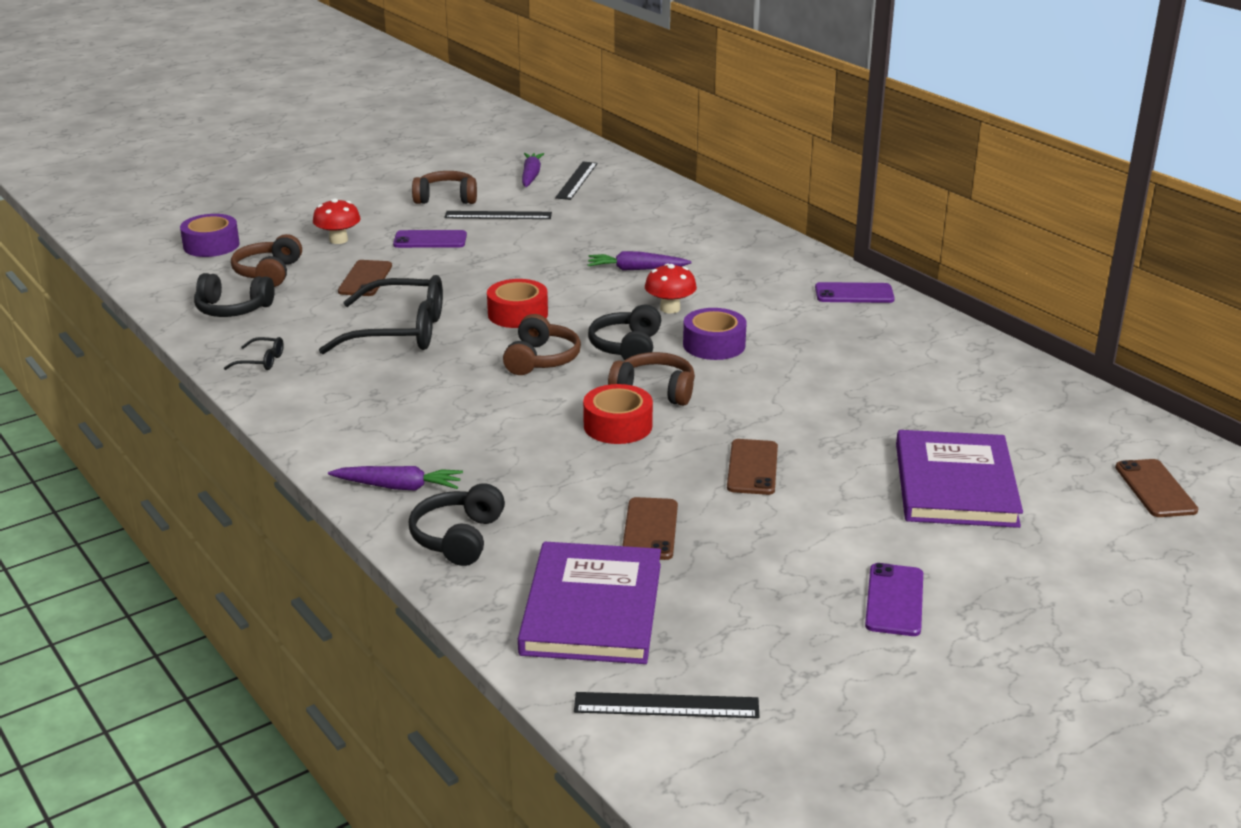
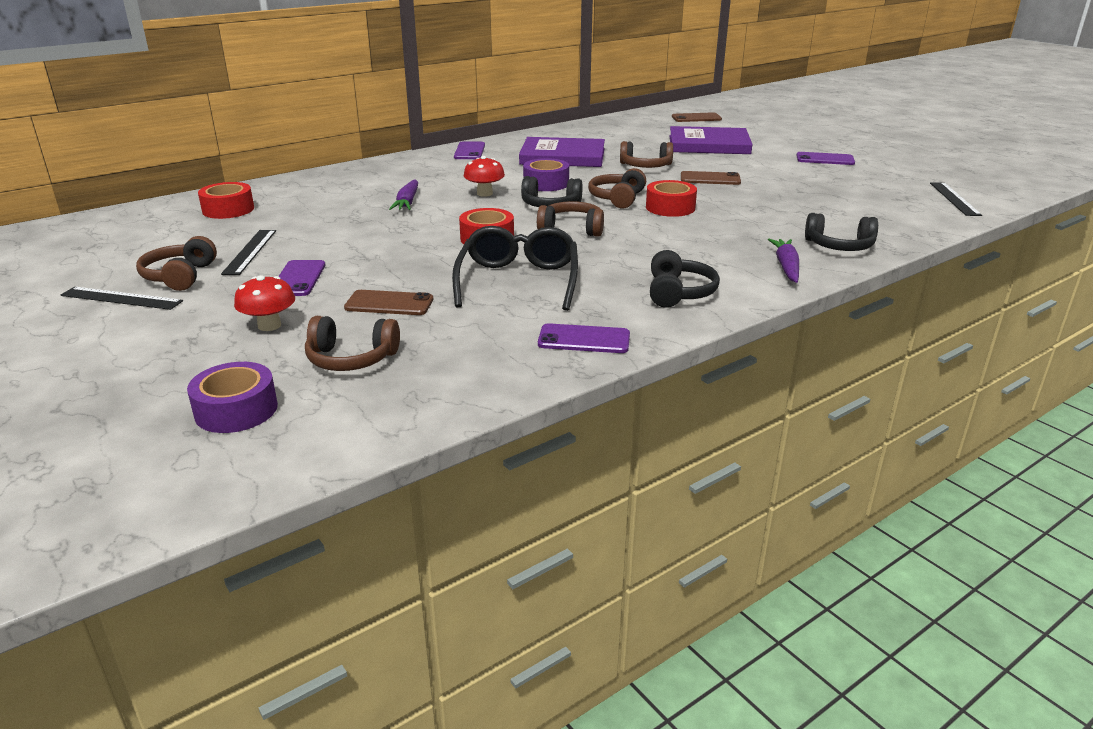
camera: 90 degrees left, 0 degrees up
black headphones [194,273,275,317] -> black headphones moved to [650,250,720,308]
black glasses [224,337,284,370] -> purple phone [538,323,630,353]
purple book [518,542,661,664] -> purple book moved to [519,137,605,167]
purple carrot [522,153,544,187] -> none
black ruler [555,162,598,200] -> black ruler moved to [61,287,183,310]
brown phone [622,497,678,560] -> none
none -> red tape [198,182,254,219]
none -> brown headphones [620,141,673,168]

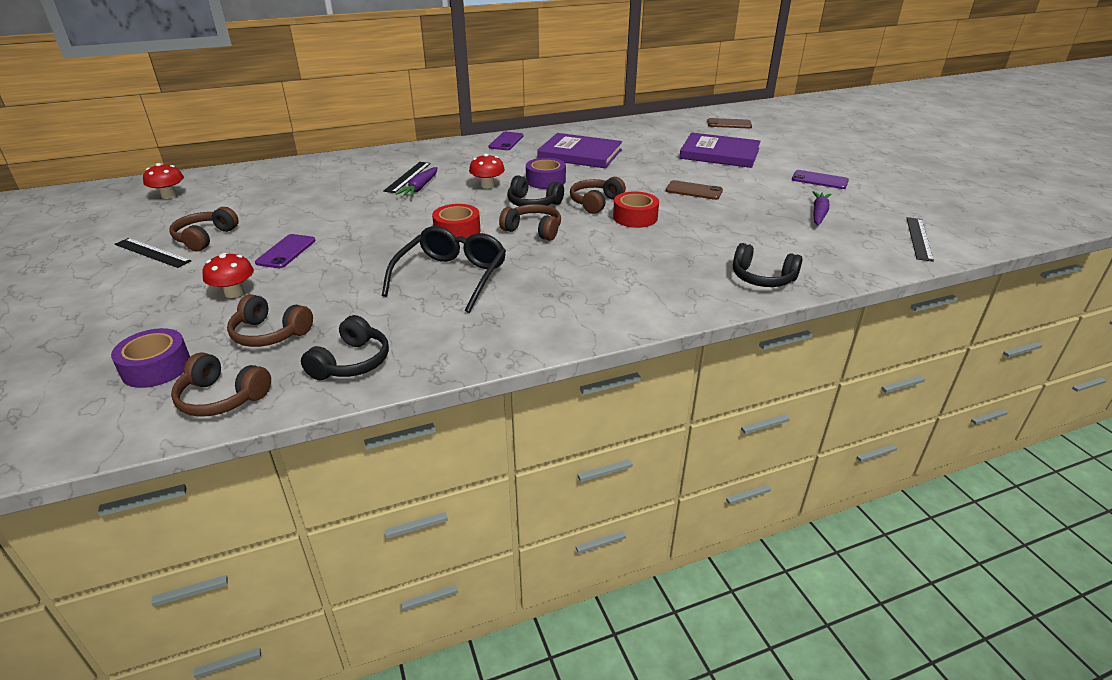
camera: 15 degrees right, 5 degrees up
red tape [198,182,254,219] -> none
black ruler [221,230,276,275] -> black ruler moved to [383,162,431,193]
brown phone [344,290,433,315] -> none
purple phone [538,323,630,353] -> none
brown headphones [620,141,673,168] -> brown headphones moved to [171,352,271,417]
black headphones [650,250,720,308] -> black headphones moved to [301,315,389,380]
purple carrot [768,239,799,283] -> purple carrot moved to [813,191,832,226]
none -> red mushroom [143,163,184,199]

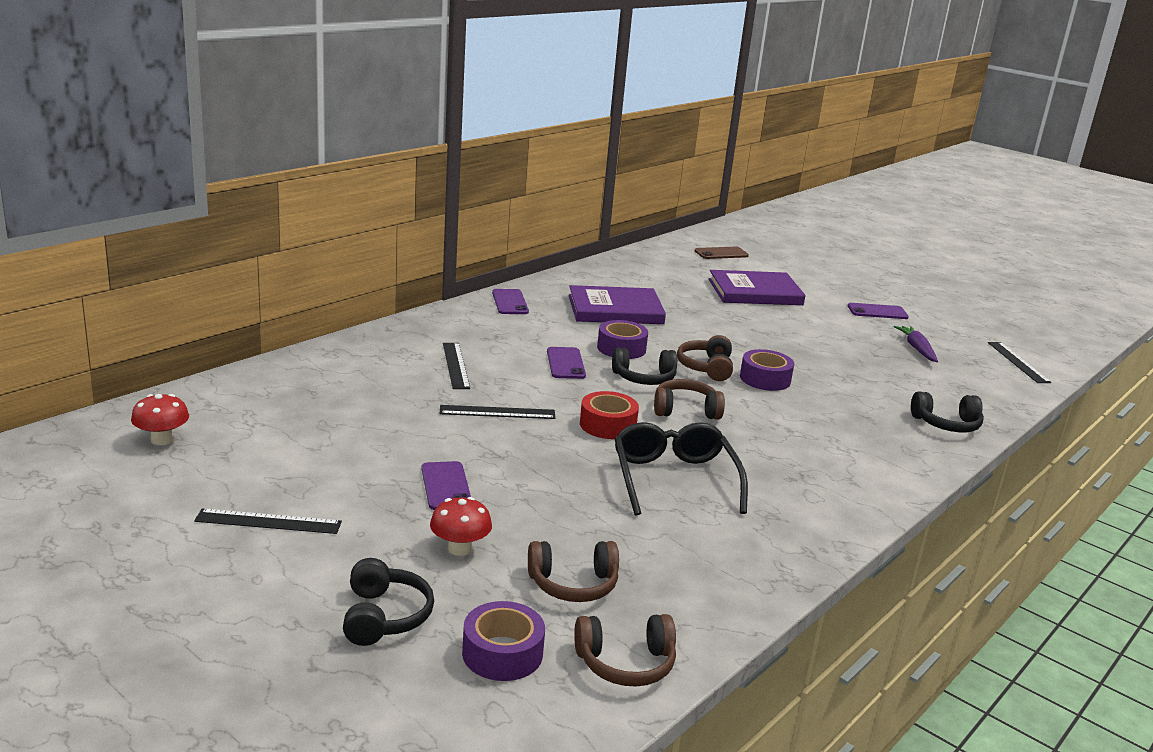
camera: 30 degrees left, 10 degrees down
brown headphones [169,207,239,251] -> none
black headphones [301,315,389,380] -> black headphones moved to [343,558,434,646]
purple carrot [396,167,437,197] -> none
red mushroom [469,153,505,189] -> purple phone [547,347,586,379]
red tape [613,191,659,228] -> purple tape [740,349,794,391]
brown phone [666,180,723,200] -> none
none -> black ruler [440,405,556,419]

